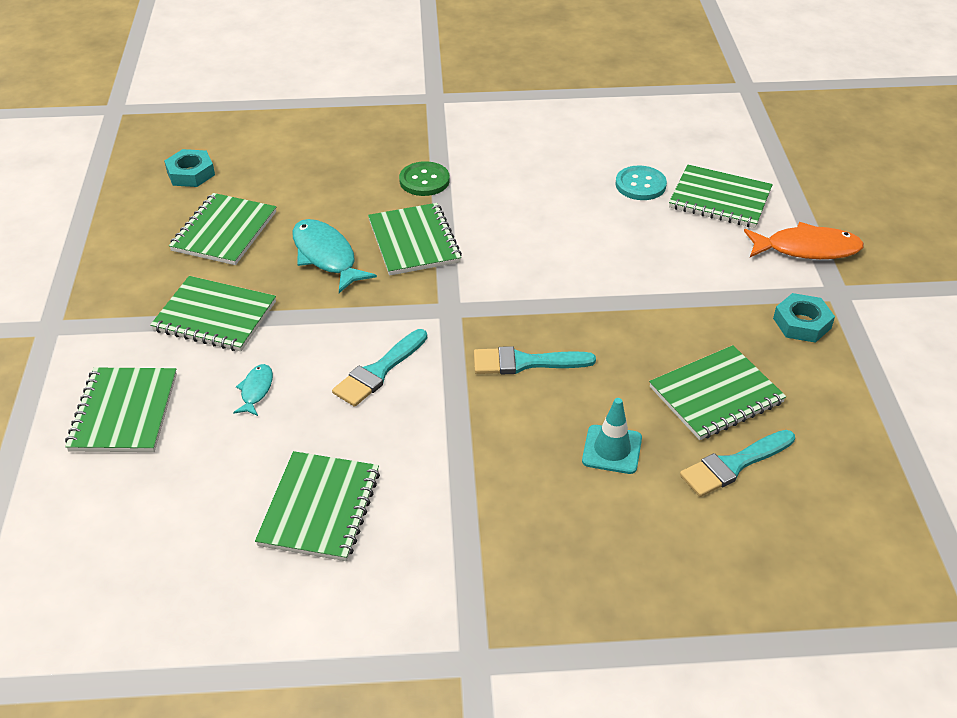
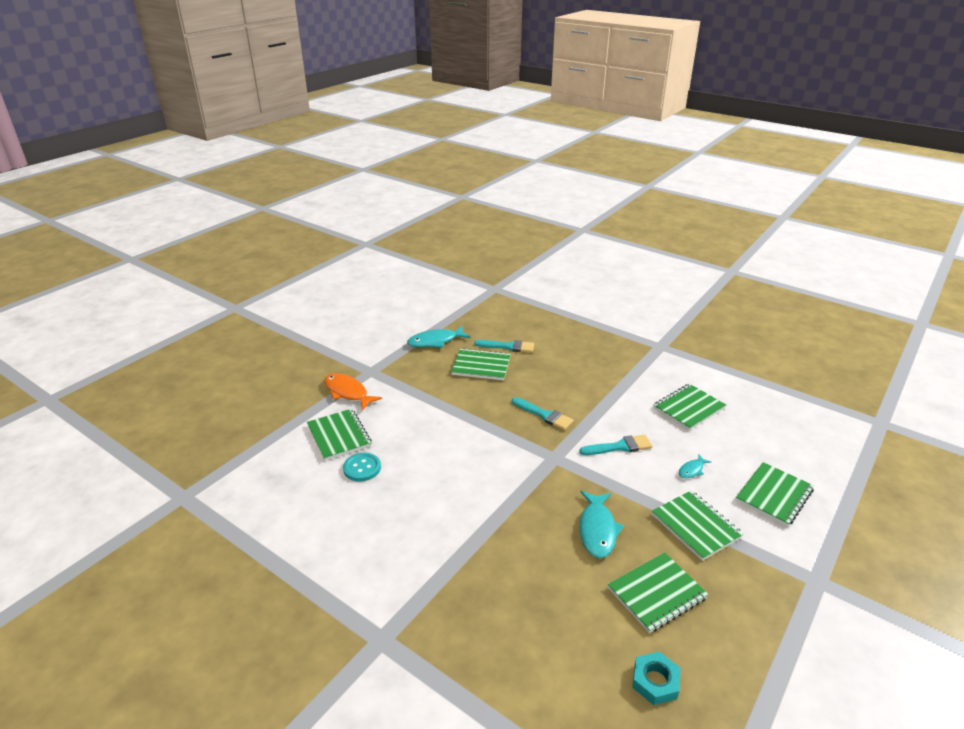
camera: 140 degrees left, 10 degrees down
green notebook [368,203,462,276] -> none
green button [399,161,450,196] -> none
turquoise traffic cone [582,398,642,474] -> none
turquoise nut [773,293,835,343] -> none
none -> turquoise fish [407,326,470,348]

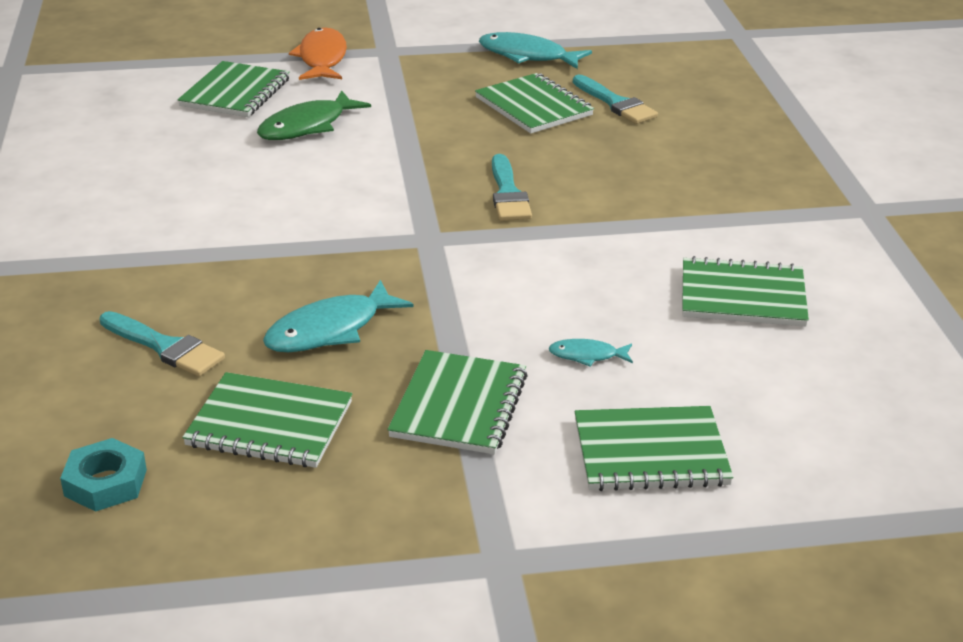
camera: 45 degrees right, 0 degrees up
turquoise button [343,453,381,482] -> none
turquoise brush [580,435,652,455] -> turquoise brush moved to [100,311,225,376]
none -> green fish [257,90,371,140]

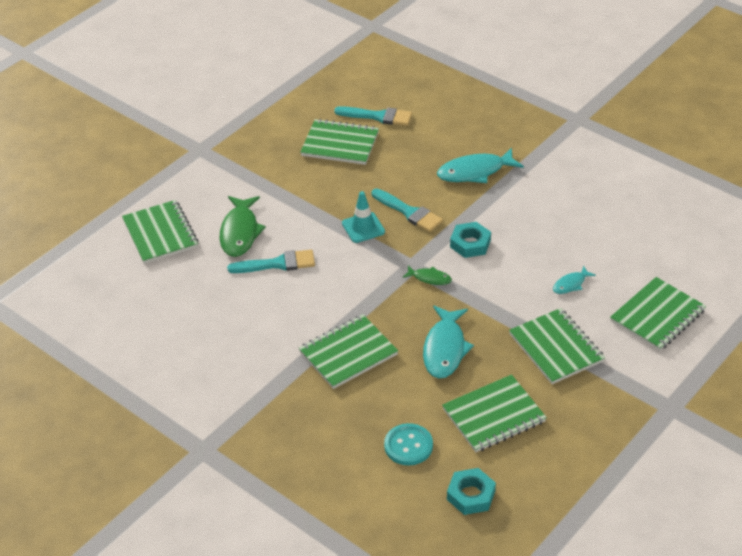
camera: 40 degrees left, 10 degrees up
turquoise brush [100,311,225,376] -> turquoise brush moved to [227,250,315,273]
orange fish [289,28,347,80] -> none
turquoise fish [479,32,592,69] -> turquoise fish moved to [437,147,524,183]
green notebook [682,256,809,326] -> green notebook moved to [299,314,398,389]
none -> turquoise traffic cone [342,191,385,243]
none -> turquoise button [384,423,433,465]
none -> green fish [402,266,452,285]
none -> turquoise nut [450,222,491,258]

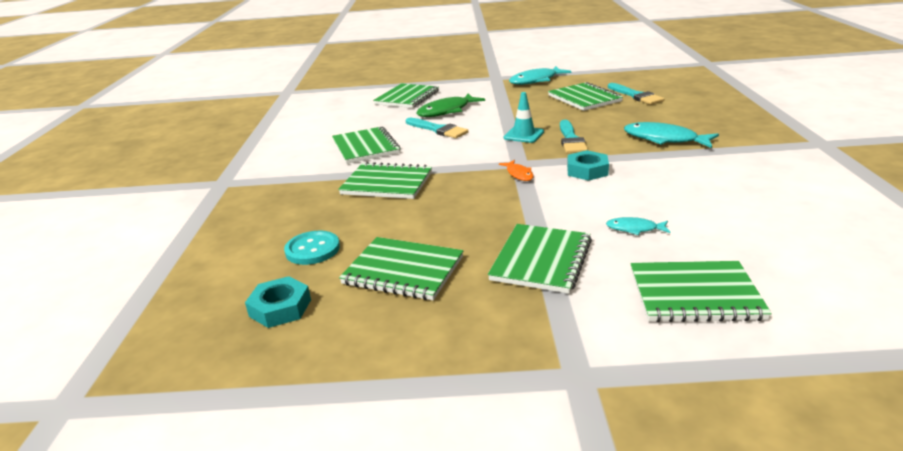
camera: 50 degrees right, 15 degrees down
green fish [402,266,452,285] -> orange fish [499,160,534,181]
turquoise fish [423,306,474,379] -> turquoise fish moved to [509,66,571,85]
none -> green notebook [332,126,400,164]

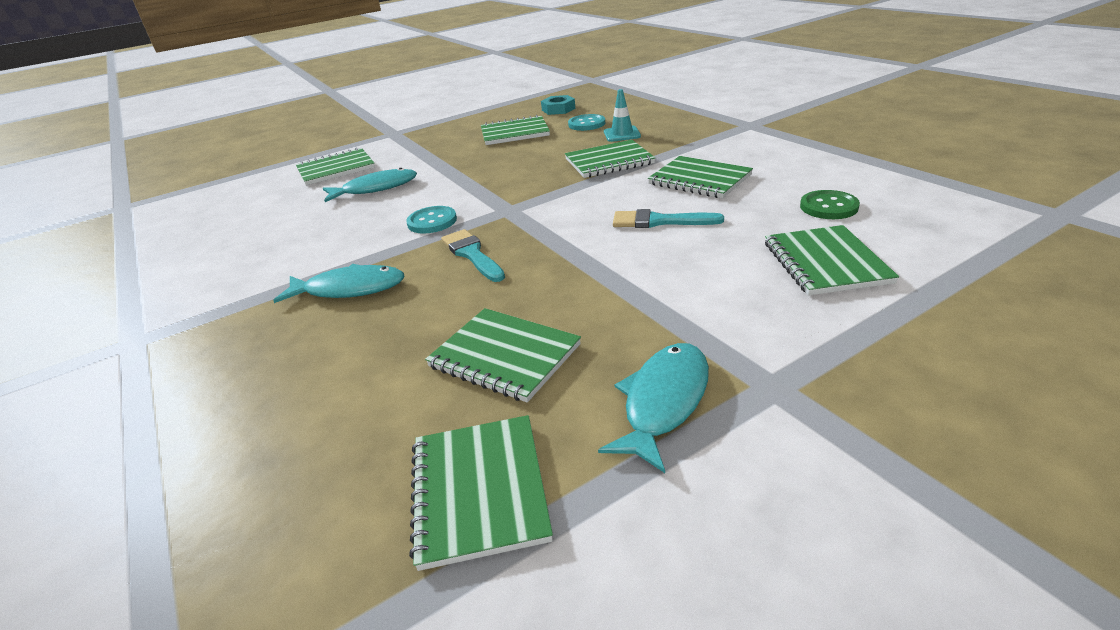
camera: 150 degrees right, 5 degrees up
green fish [416,93,485,117] -> none
green notebook [488,224,592,294] -> green notebook moved to [409,415,553,571]
orange fish [499,160,534,181] -> none
turquoise traffic cone [504,92,544,143] -> turquoise traffic cone moved to [604,89,641,142]
turquoise nut [567,150,609,181] -> turquoise button [406,206,457,234]
turquoise fish [606,217,670,235] -> turquoise fish [323,168,417,202], size x1.92
turquoise brush [608,83,664,105] -> none
none -> green button [800,190,860,219]

